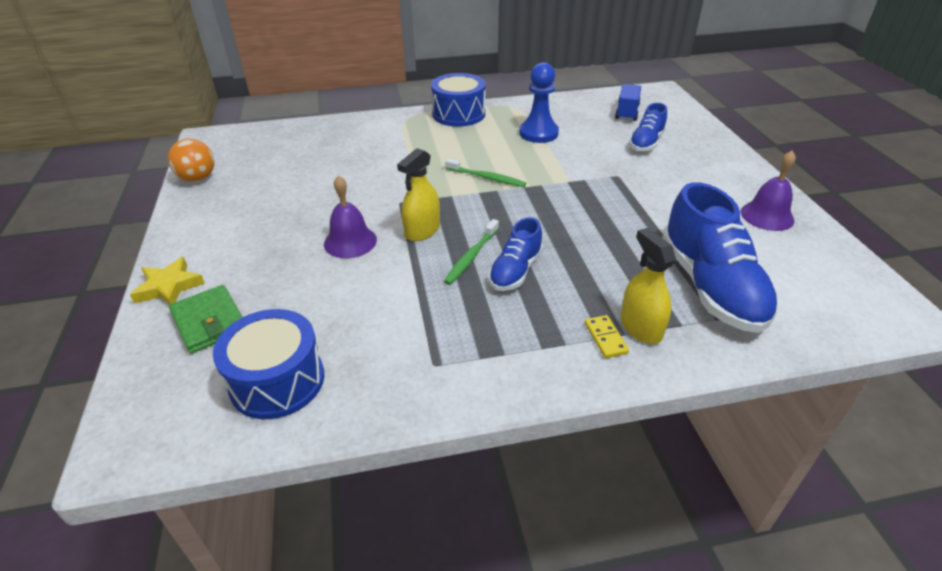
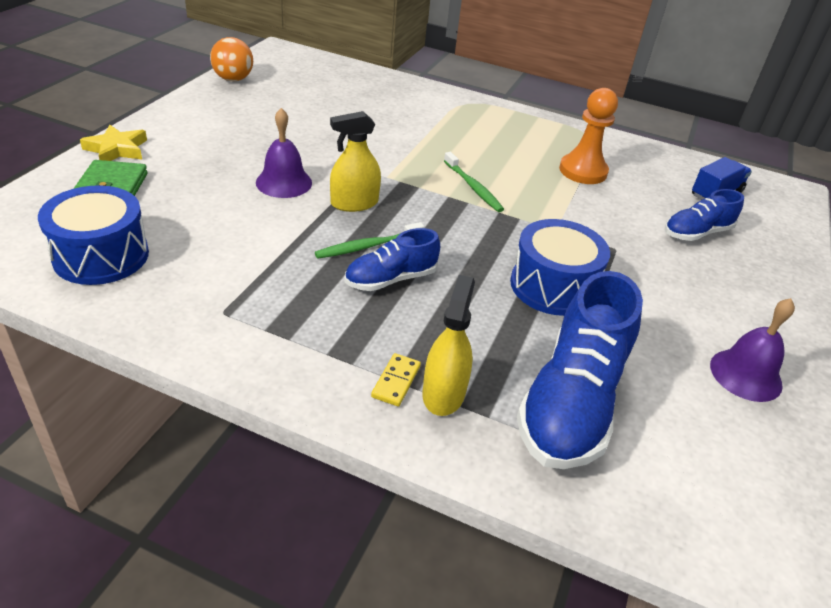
camera: 30 degrees right, 0 degrees up
blue drum [431,73,485,127] -> blue drum moved to [510,219,610,316]
blue pawn [519,62,559,143] -> orange pawn [559,88,618,184]

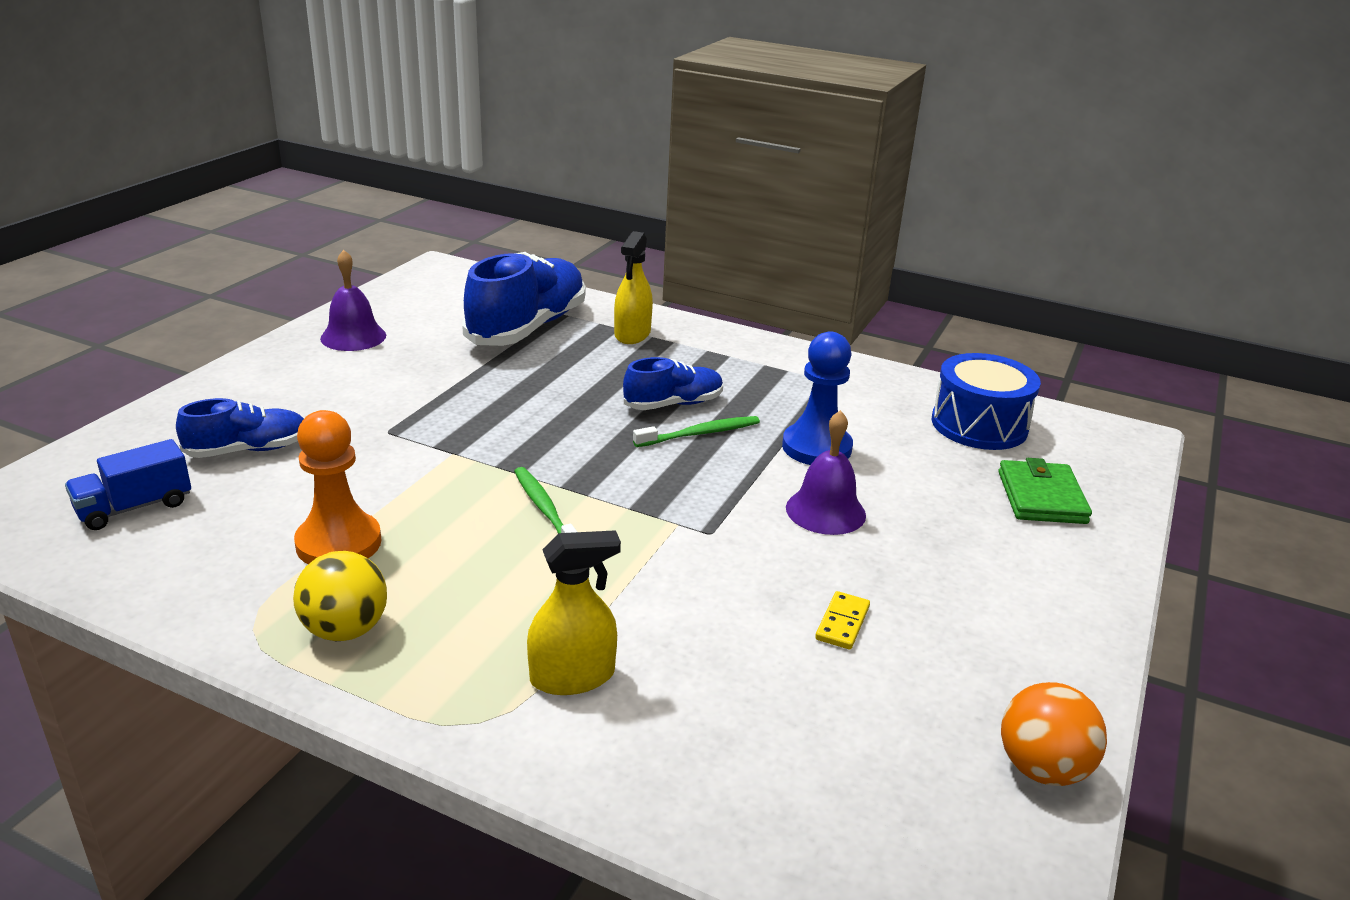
camera: 175 degrees left, 10 degrees down
yellow star [80,124,147,161] -> none
yellow spray bottle [330,111,381,212] -> yellow spray bottle moved to [527,530,621,695]
yellow domino [371,353,421,407] -> yellow domino moved to [815,591,870,650]
blue drum [510,219,610,316] -> none
none -> yellow ball [293,551,387,641]
none -> blue pawn [782,331,853,465]

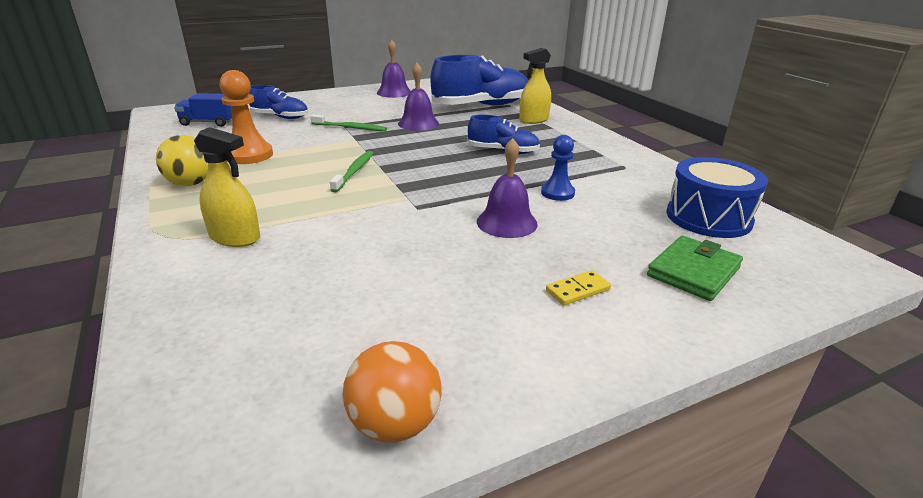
camera: 40 degrees right, 0 degrees up
green toothbrush [633,416,760,447] -> green toothbrush moved to [310,114,387,131]
blue pawn [782,331,853,465] -> blue pawn [541,135,575,201], size x0.64
yellow domino [815,591,870,650] -> yellow domino moved to [546,270,611,305]
none -> purple bell [398,63,439,131]

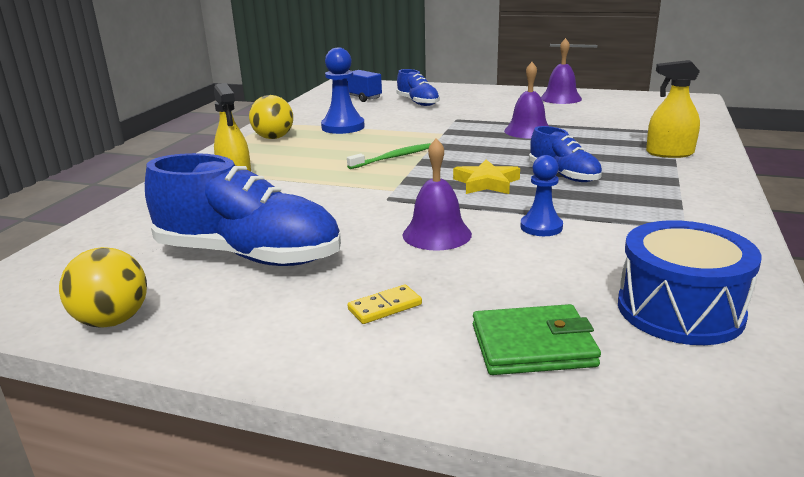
camera: 45 degrees right, 5 degrees down
orange pawn [219,70,273,164] -> blue pawn [321,48,365,134]
green toothbrush [310,114,387,131] -> none
orange ball [343,341,441,443] -> yellow ball [59,247,147,328]
blue shoe [430,55,528,105] -> blue shoe moved to [145,153,341,266]
yellow domino [546,270,611,305] -> yellow domino turned 45 degrees counterclockwise [348,284,422,324]
none -> yellow star [453,159,520,194]

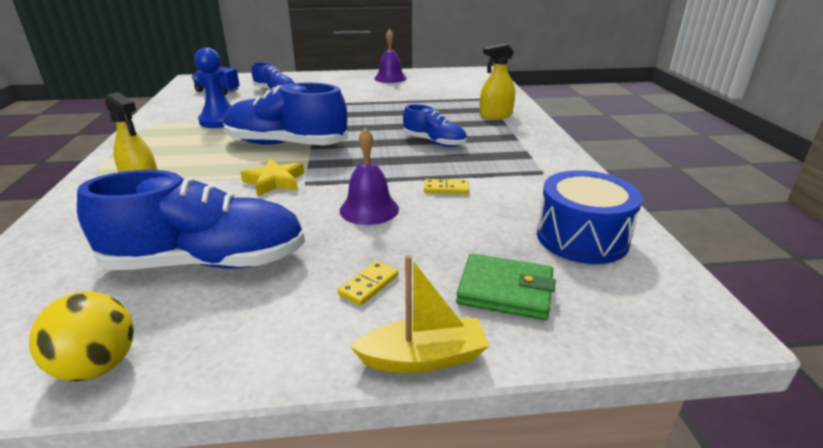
camera: 25 degrees left, 5 degrees up
yellow ball [249,95,293,139] -> none
green toothbrush [347,143,431,169] -> blue shoe [223,82,348,145]
yellow star [453,159,520,194] -> yellow star moved to [241,159,304,196]
green wallet [473,304,601,375] -> green wallet turned 45 degrees clockwise [456,254,556,320]
purple bell [504,62,549,138] -> none
blue pawn [520,155,563,236] -> yellow domino [424,179,469,194]
none -> yellow boat [350,255,489,373]

